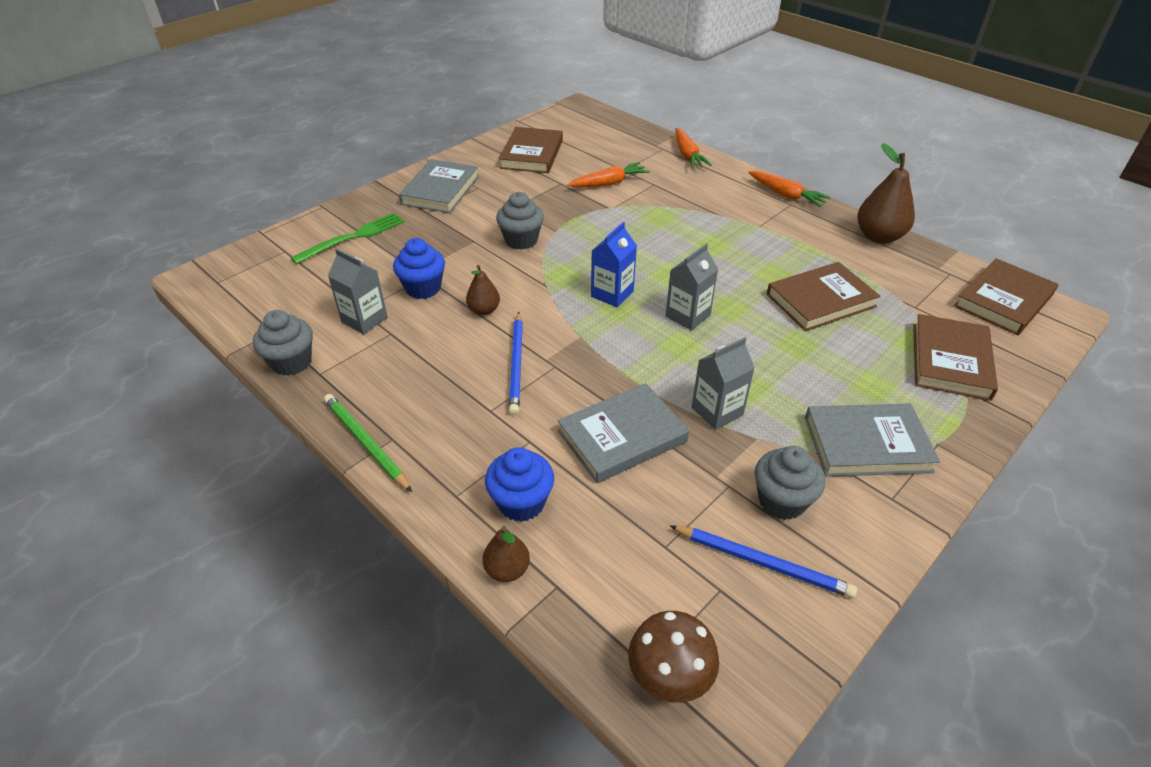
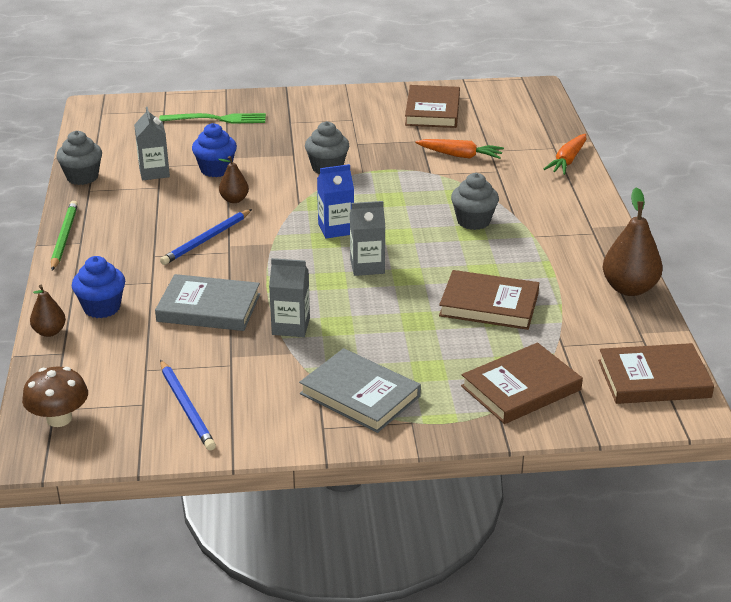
camera: 40 degrees right, 10 degrees down
grey book [399,159,479,213] -> none
brown book [499,127,563,173] -> brown book turned 45 degrees counterclockwise [405,85,460,128]
orange carrot [748,171,831,207] -> none
grey cupcake [755,446,825,520] -> grey cupcake moved to [451,173,499,230]

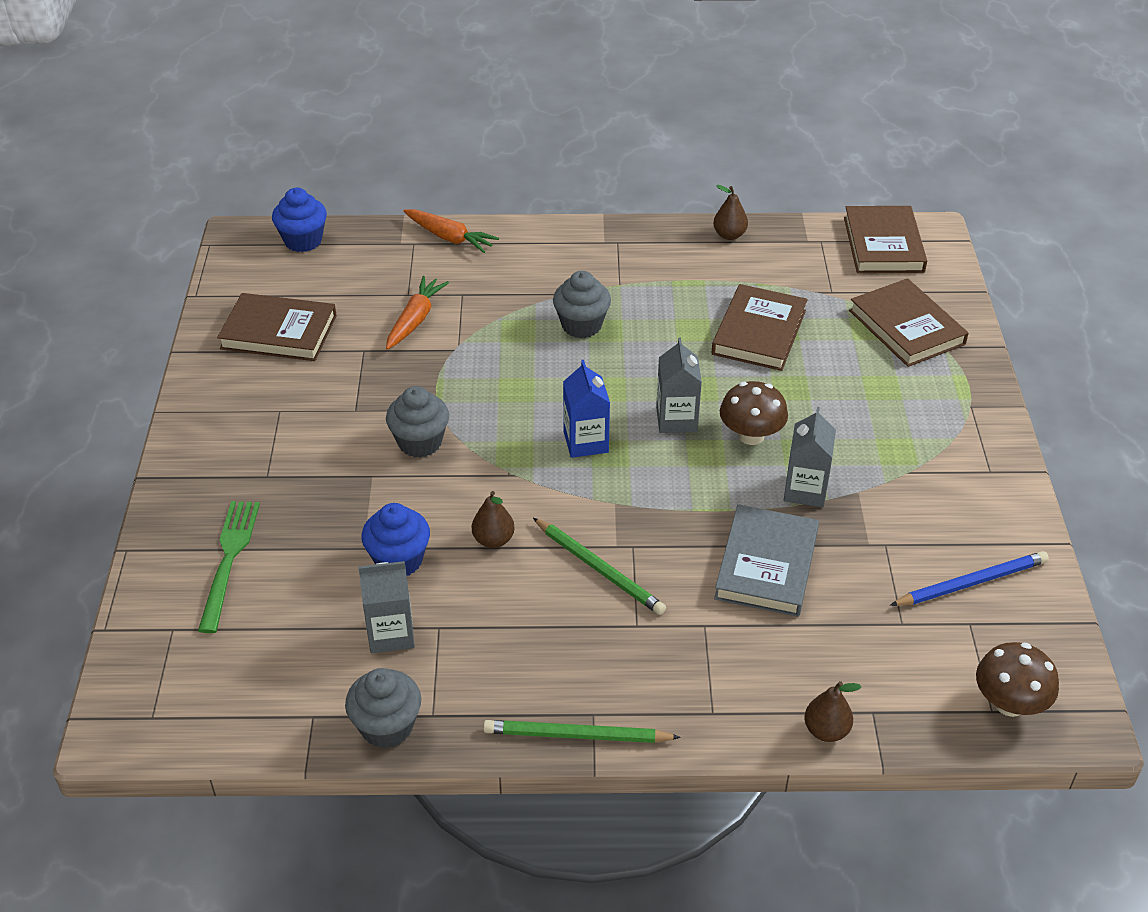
camera: 85 degrees left, 10 degrees up
blue cupcake [72,256,125,318] -> blue cupcake moved to [272,188,327,252]
blue pencil [160,209,252,265] -> green pencil [533,518,666,615]
grey book [299,348,421,433] -> none
brown pear [603,187,663,296] -> brown pear [713,185,748,240], size x0.56
none -> brown mushroom [720,381,788,445]

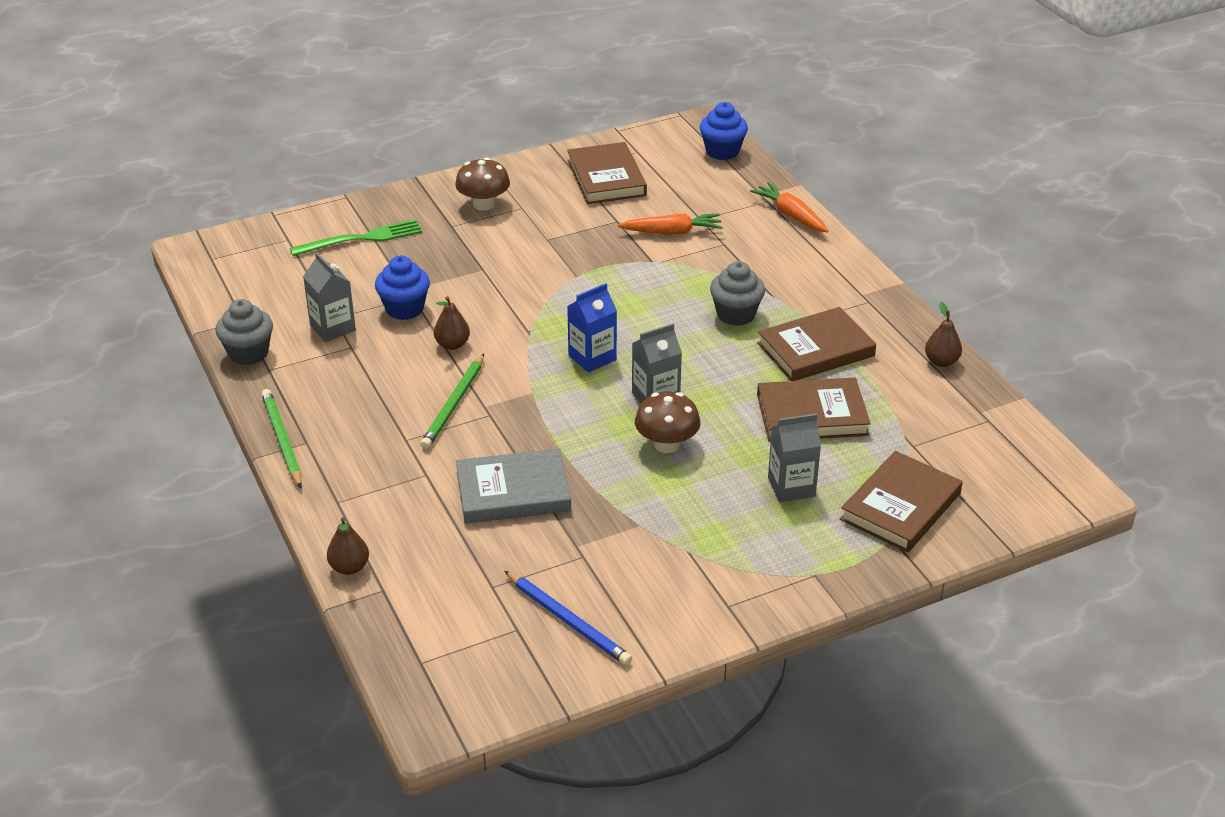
camera: 65 degrees right, 5 degrees down
grey cupcake [386,386,449,458] -> none
orange carrot [403,209,499,253] -> orange carrot turned 135 degrees clockwise [750,182,829,233]
grey carton [784,407,836,507] -> grey carton moved to [768,413,821,502]
brown book [844,206,927,273] -> brown book moved to [757,307,876,381]
brown mushroom [976,642,1059,717] -> brown mushroom moved to [455,157,510,211]

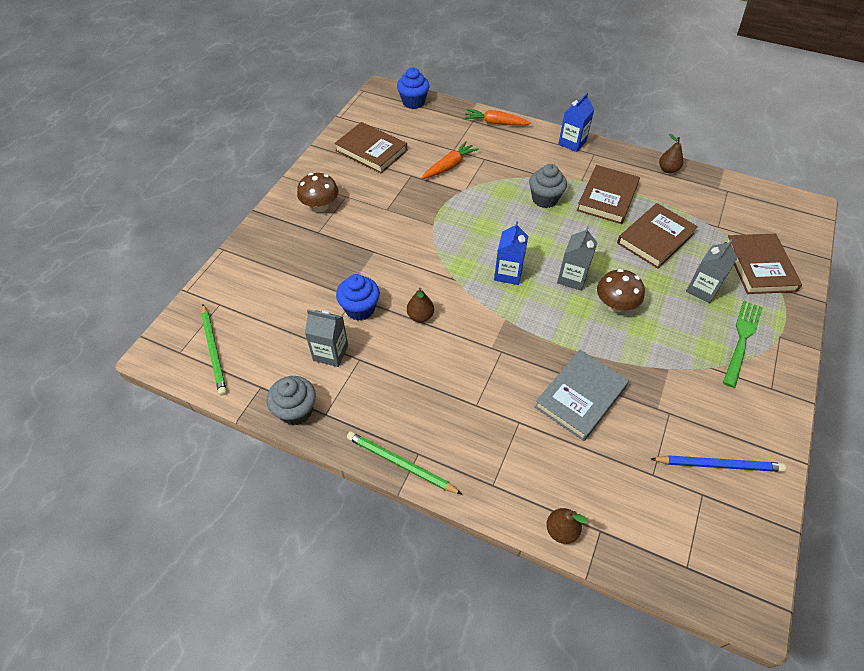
camera: 40 degrees left, 15 degrees up
green fork [290,219,422,256] -> green fork moved to [723,301,763,388]
green pencil [420,354,484,449] -> green pencil moved to [201,304,227,396]
none -> blue carton [558,93,594,152]

